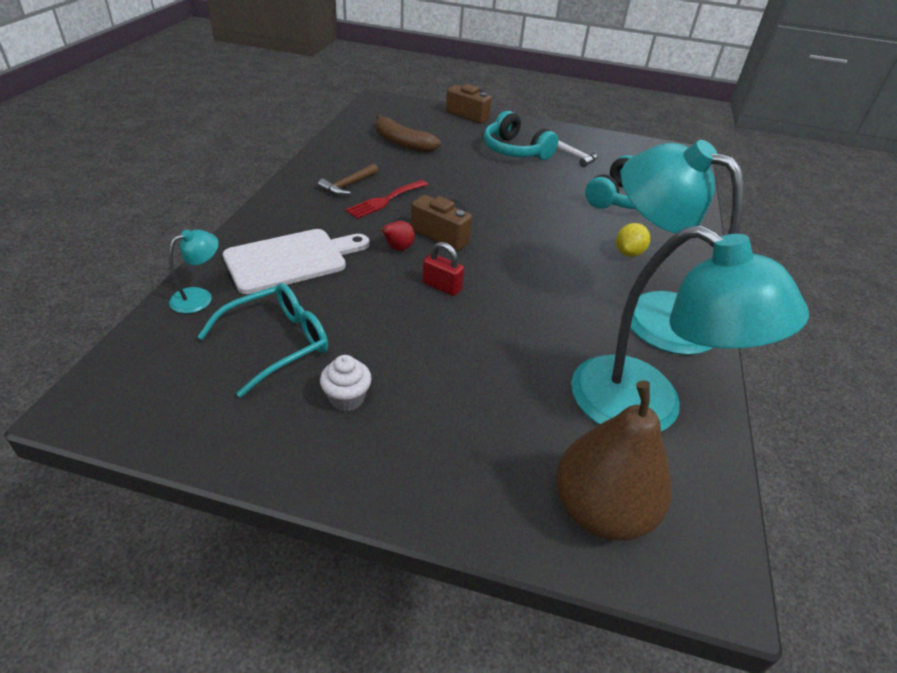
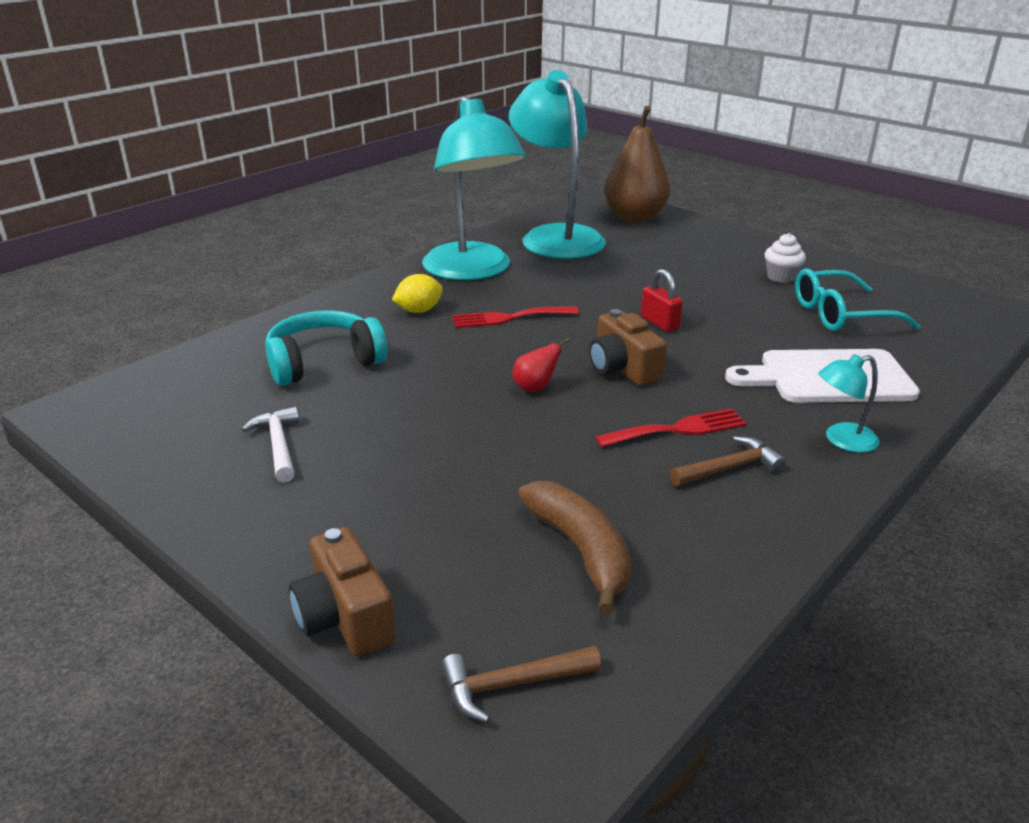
camera: 150 degrees left, 10 degrees down
turquoise lamp [169,230,219,313] -> turquoise lamp moved to [818,354,879,453]
red pear [378,221,415,251] -> red pear moved to [512,338,570,392]
turquoise headphones [484,111,558,160] -> none
none -> brown hammer [441,646,601,723]
none -> red fork [452,306,579,328]

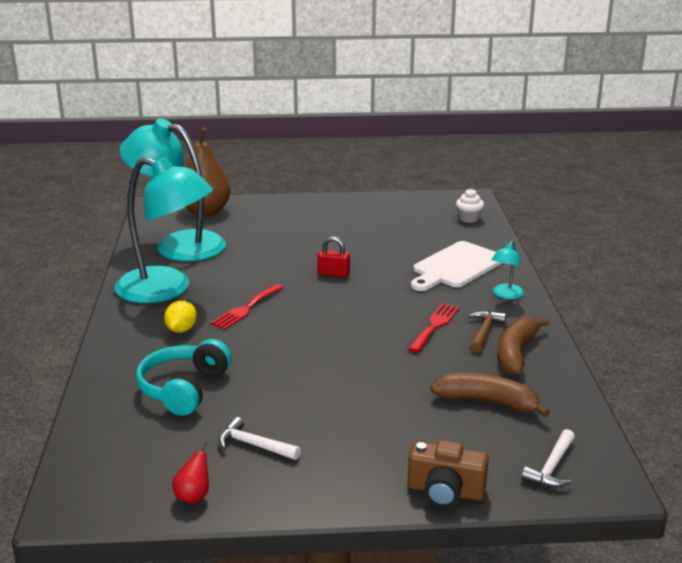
camera: 45 degrees left, 5 degrees down
brown hammer [441,646,601,723] -> white hammer [522,429,575,488]
red pear [512,338,570,392] -> red pear moved to [172,441,209,503]
brown camera [589,309,667,386] -> none
white cupcake [764,233,806,283] -> white cupcake moved to [456,189,484,223]
turquoise glasses [795,269,920,331] -> none
none -> brown banana [497,317,550,375]

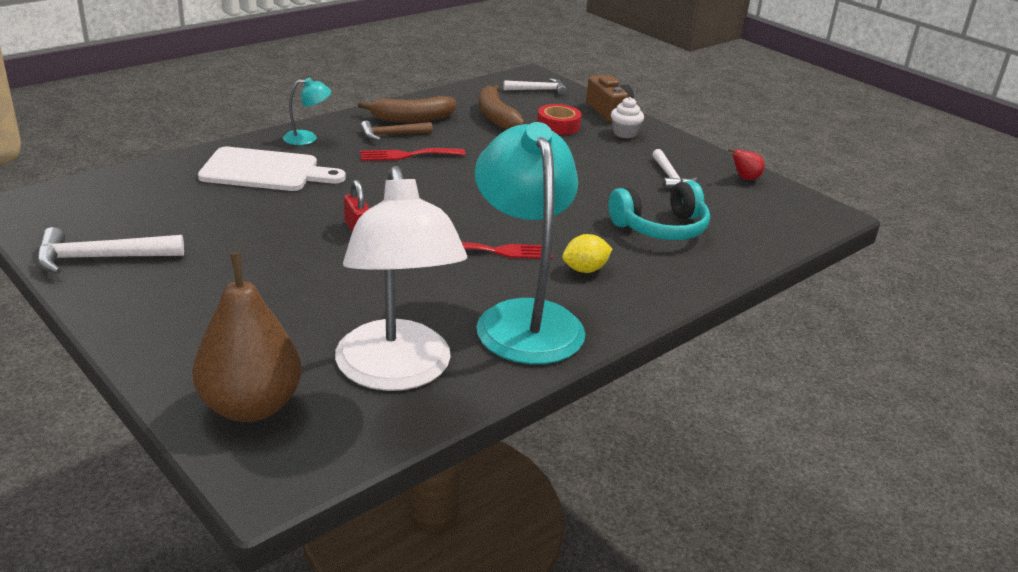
camera: 130 degrees left, 5 degrees up
turquoise lamp [119,119,226,261] -> white lamp [335,166,467,391]
white cupcake [456,189,484,223] -> white cupcake moved to [611,97,644,138]
none -> white hammer [37,227,184,274]
none -> red tape [537,104,581,135]

